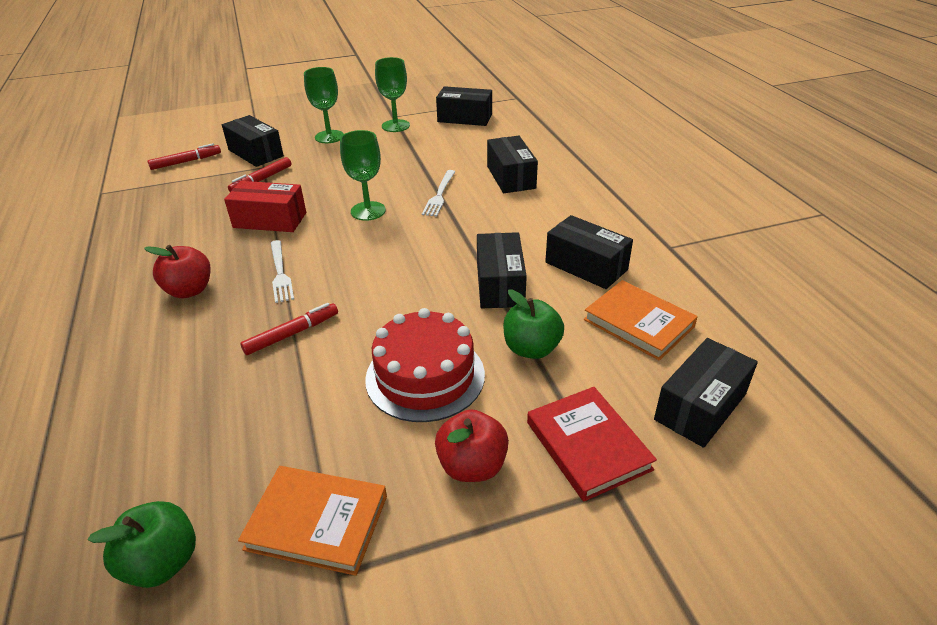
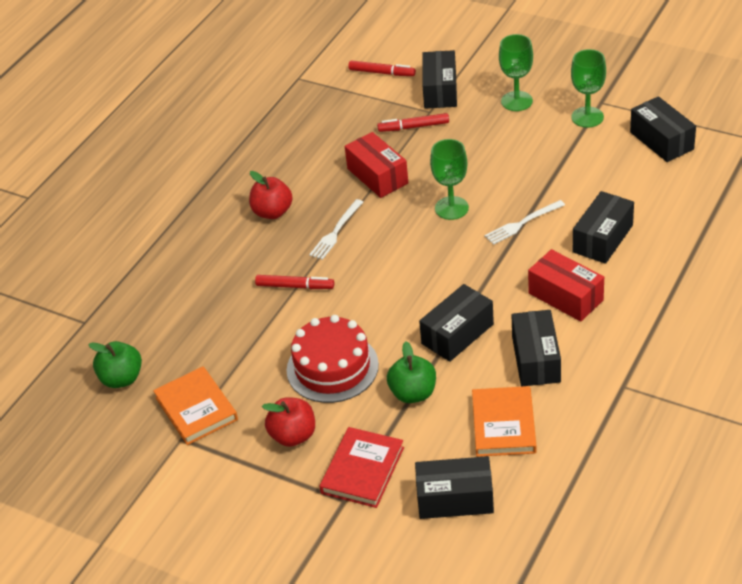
camera: 50 degrees right, 5 degrees up
none -> red box [528,249,604,322]

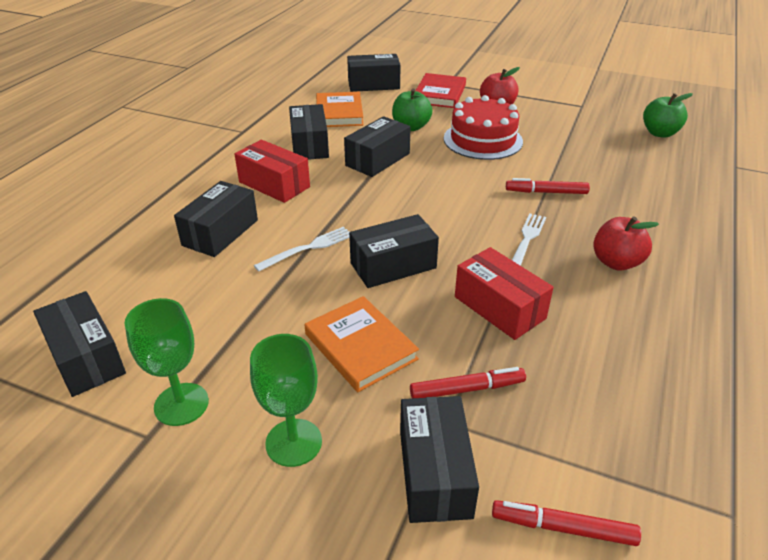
camera: 170 degrees right, 5 degrees down
orange book [153,366,238,445] -> orange book moved to [304,296,419,392]
green goblet [430,139,469,220] -> black box [349,214,439,288]

